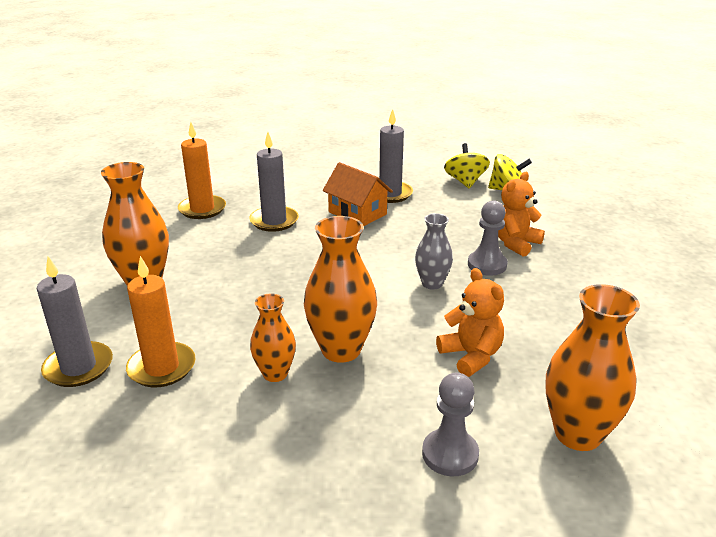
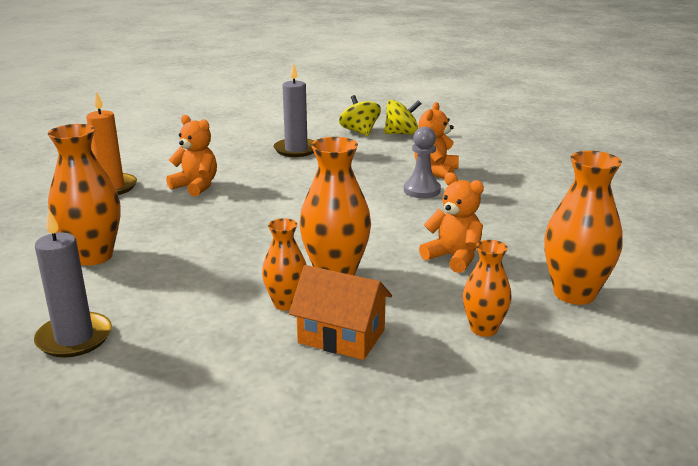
camera: 20 degrees left, 5 degrees down
orange candle [126,256,196,387] -> none
grey candle [249,132,299,232] -> orange teddy bear [166,115,217,197]
orange house [323,162,393,226] -> orange house moved to [289,265,392,360]
grey vase [415,213,453,290] -> none
grey pawn [422,373,479,476] -> orange vase [463,240,512,337]

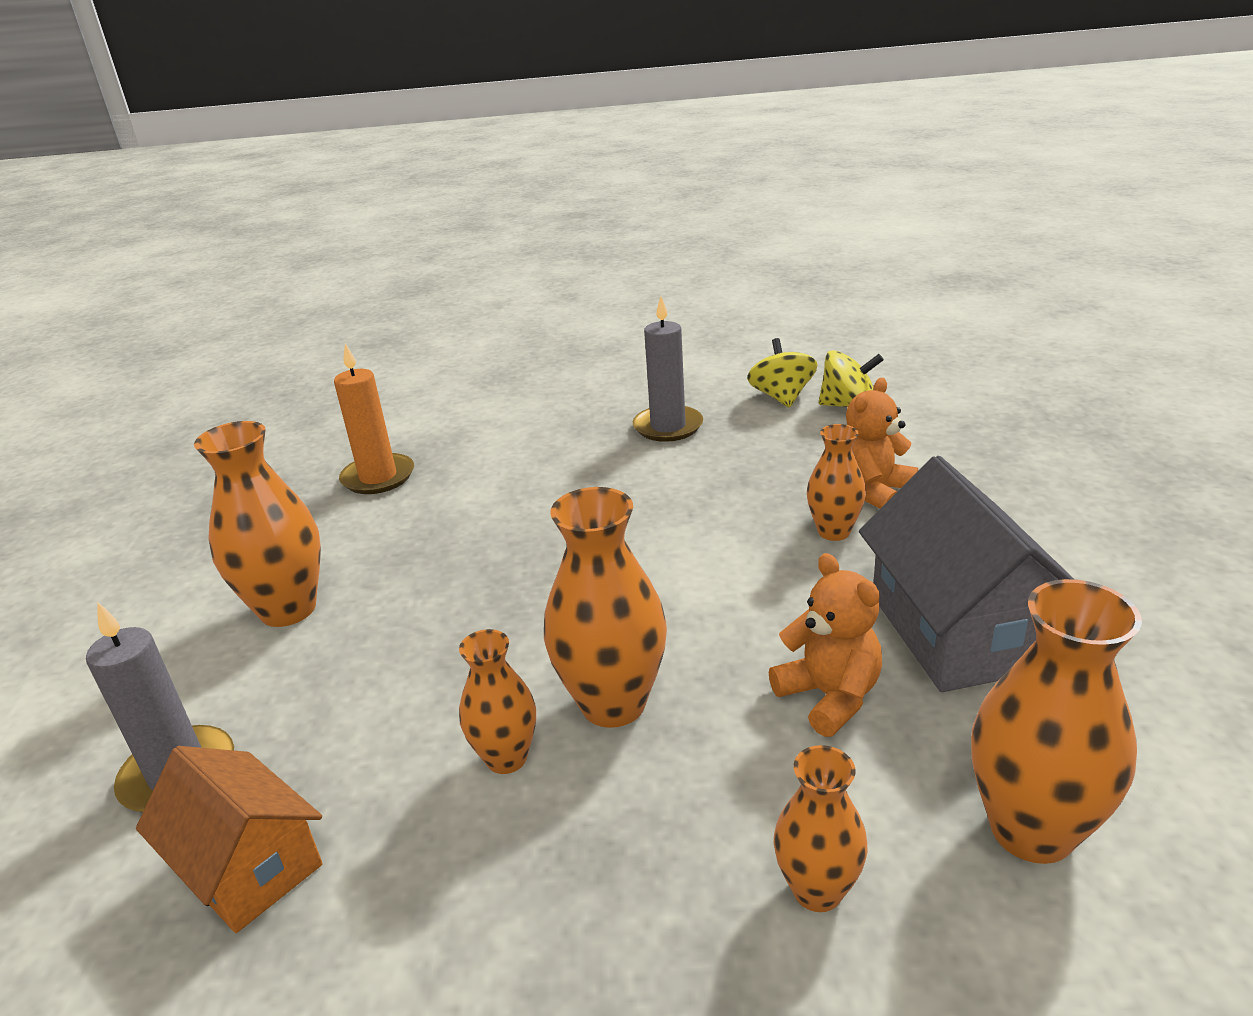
camera: 20 degrees right, 5 degrees up
orange teddy bear [166,115,217,197] -> none
orange house [289,265,392,360] -> orange house moved to [136,746,323,933]
grey pawn [404,126,441,198] -> orange vase [807,424,866,541]
none -> grey house [859,456,1075,692]

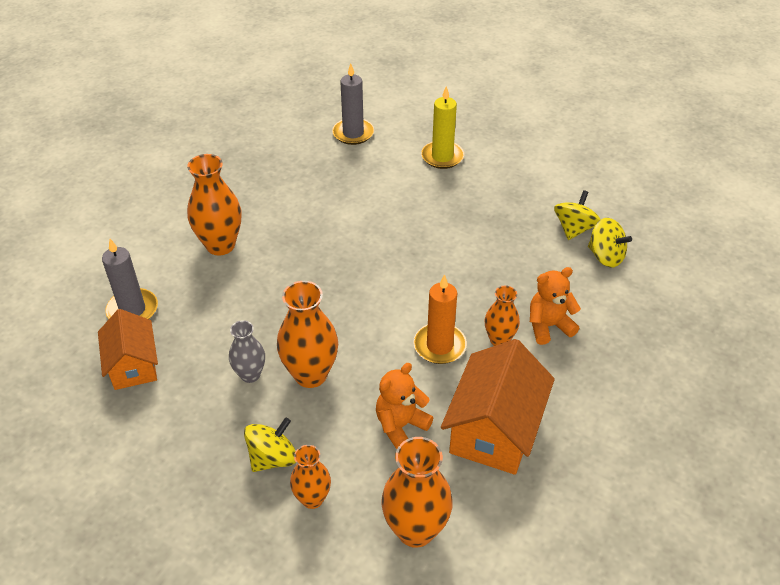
camera: 30 degrees right, 15 degrees up
orange candle [334,343,414,494] -> orange candle moved to [413,274,467,364]
orange vase [459,629,536,774] -> grey vase [229,320,265,383]
grey candle [633,296,703,442] -> grey candle moved to [332,63,374,145]
orange teddy bear [769,553,882,737] -> orange teddy bear turned 135 degrees counterclockwise [376,363,433,449]
grey house [859,456,1075,692] -> orange house [441,339,555,475]
none -> yellow spinning top [244,417,296,472]
none -> yellow candle [421,86,464,169]

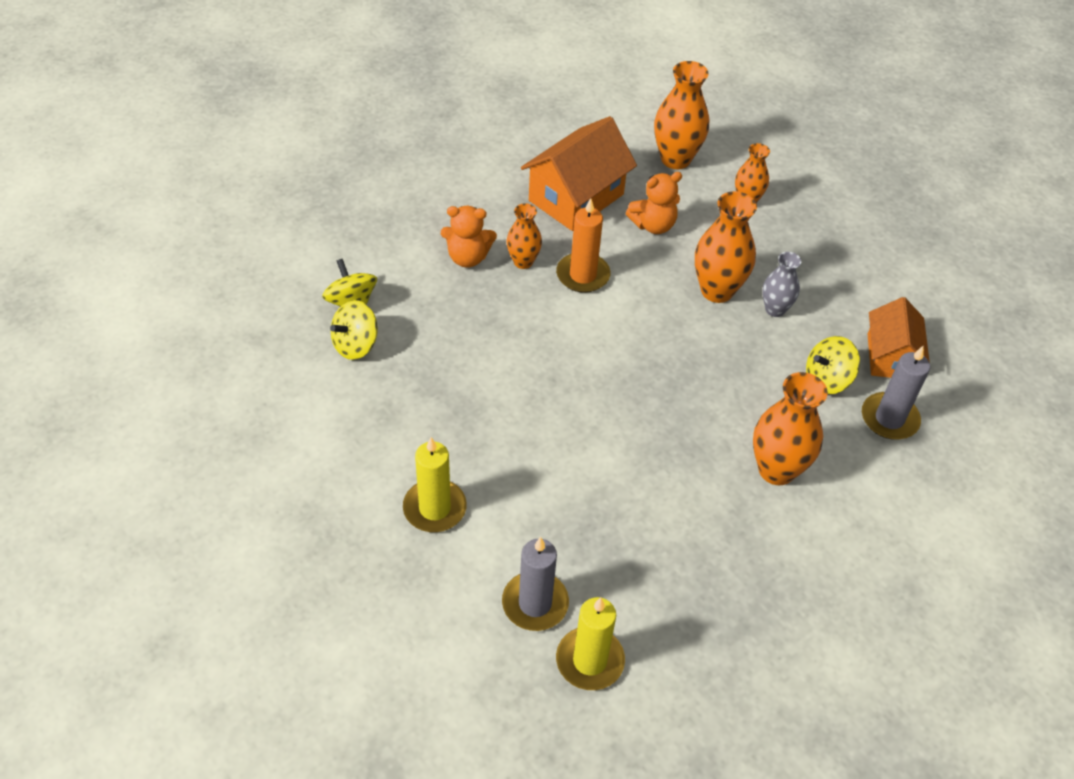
camera: 160 degrees left, 5 degrees up
yellow spinning top [244,417,296,472] -> yellow spinning top moved to [806,336,860,394]
none -> yellow candle [556,597,625,690]

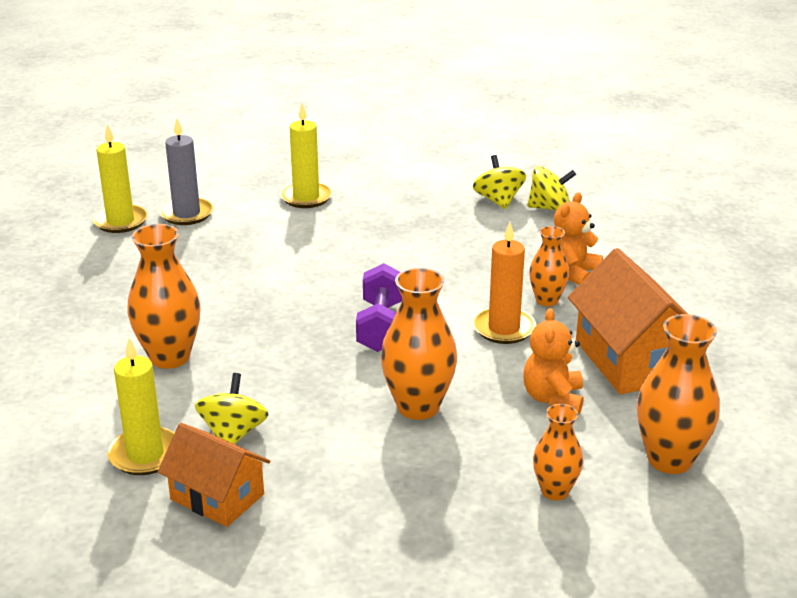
camera: 120 degrees right, 20 degrees down
grey vase [762,252,801,317] -> none
grey candle [862,346,930,440] -> yellow candle [108,338,174,475]
none -> purple dumbbell [356,263,402,352]

